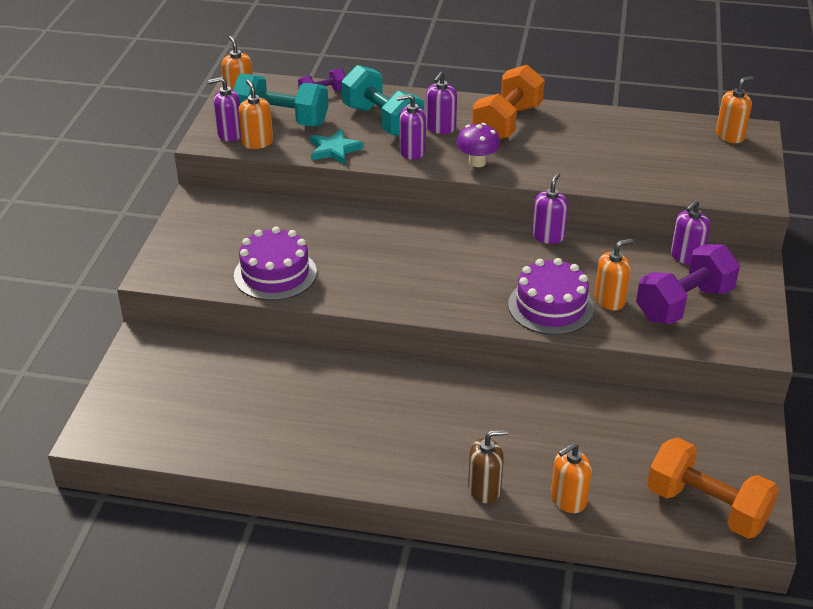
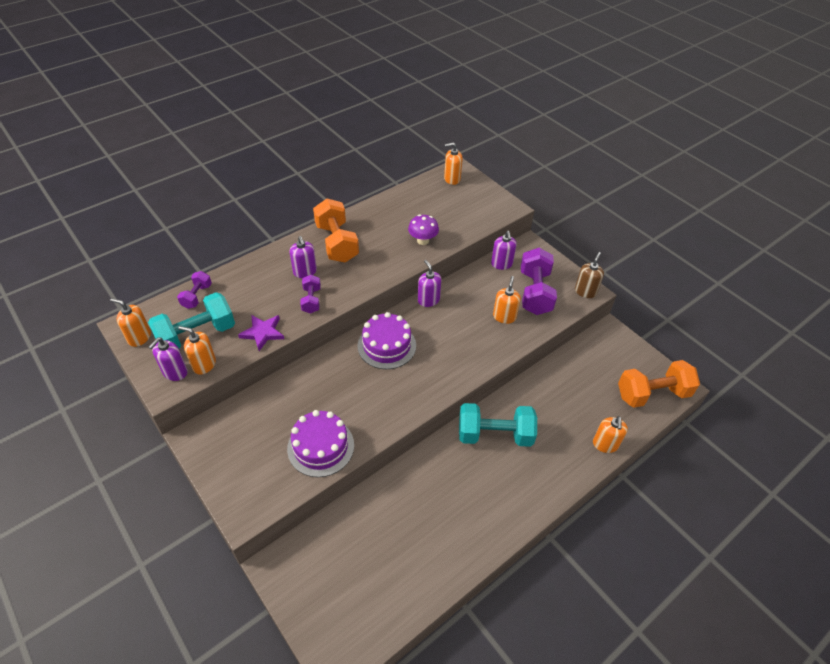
camera: 50 degrees left, 10 degrees up
turquoise star [310,129,364,165] -> purple star [238,315,284,351]
turquoise dumbbell [342,65,424,136] -> turquoise dumbbell moved to [459,403,537,447]
purple soap dispenser [397,94,426,160] -> purple dumbbell [300,275,321,314]
purple mushroom [456,123,500,167] -> purple mushroom moved to [408,214,439,245]
brown soap dispenser [468,429,508,503] -> brown soap dispenser moved to [575,252,604,298]
purple cake [508,258,594,335] -> purple cake moved to [358,312,416,369]
orange soap dispenser [716,76,754,143] -> orange soap dispenser turned 105 degrees counterclockwise [444,142,463,185]

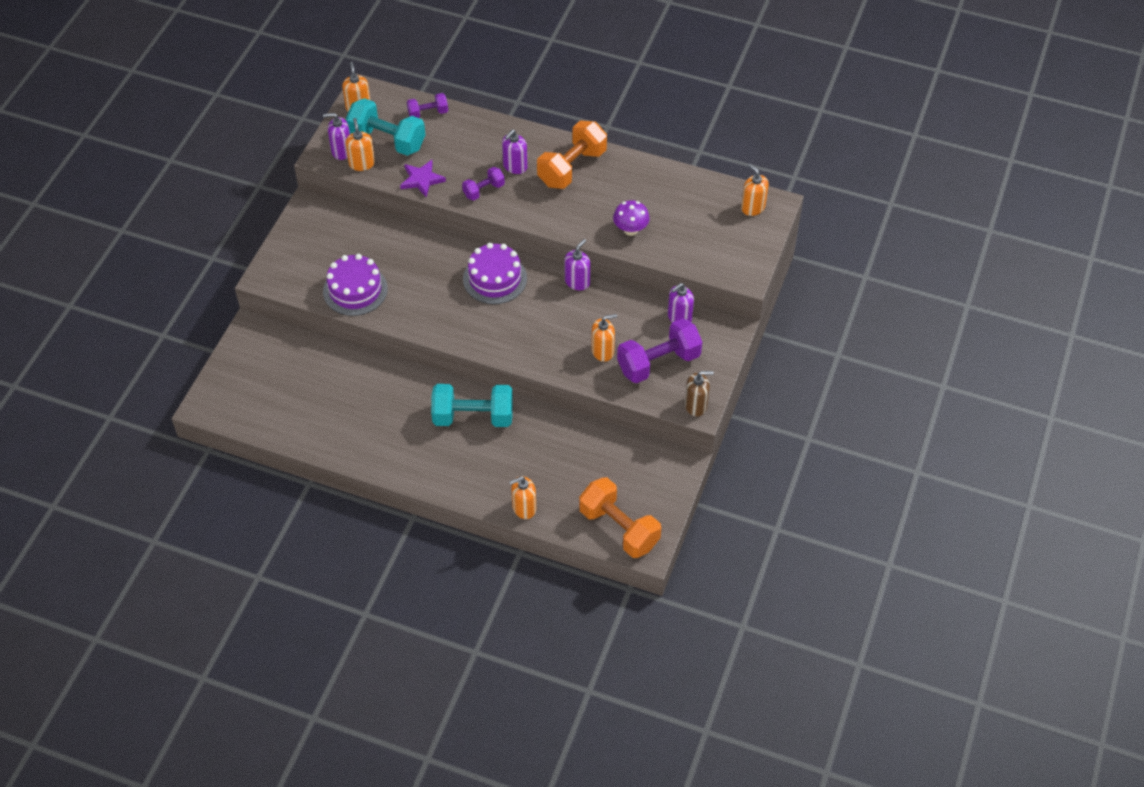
camera: 60 degrees right, 5 degrees up
turquoise dumbbell [459,403,537,447] -> turquoise dumbbell turned 60 degrees counterclockwise [431,384,513,427]

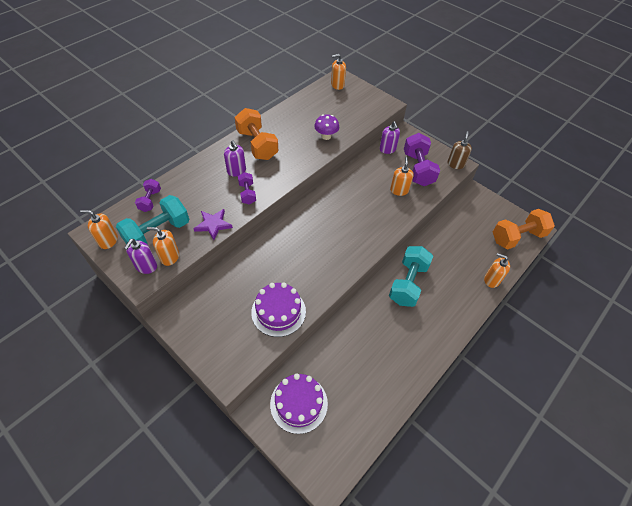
camera: 70 degrees left, 0 degrees up
purple cake [463,243,527,304] -> purple cake moved to [270,373,328,434]
orange soap dispenser [509,476,536,519] -> orange soap dispenser turned 120 degrees clockwise [484,253,510,288]
purple soap dispenser [565,239,591,290] -> none

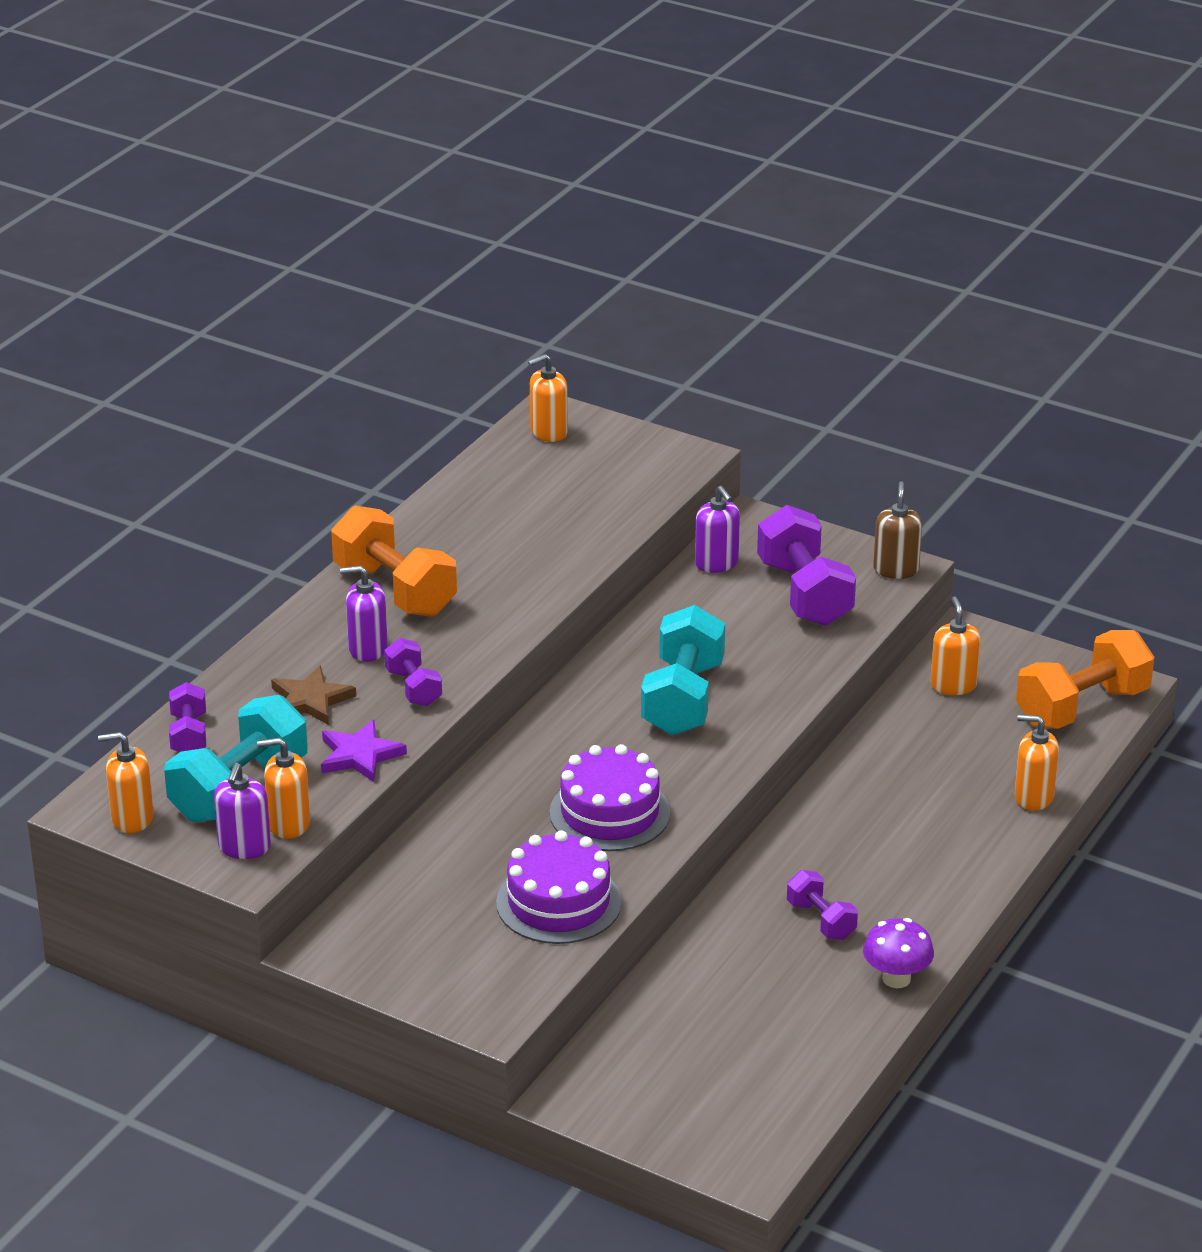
camera: 10 degrees left, 20 degrees down
purple soap dispenser [224,140,246,176] -> purple soap dispenser turned 135 degrees clockwise [340,565,388,662]
purple cake [270,373,328,434] -> purple cake moved to [549,744,670,851]
purple mushroom [314,114,339,140] -> purple mushroom moved to [863,918,934,988]
turquoise dumbbell [389,246,433,307] -> turquoise dumbbell moved to [641,605,725,735]
orange soap dispenser [390,157,414,196] -> orange soap dispenser moved to [931,596,981,695]
none -> brown star [271,665,356,725]
none -> purple dumbbell [787,870,858,940]

